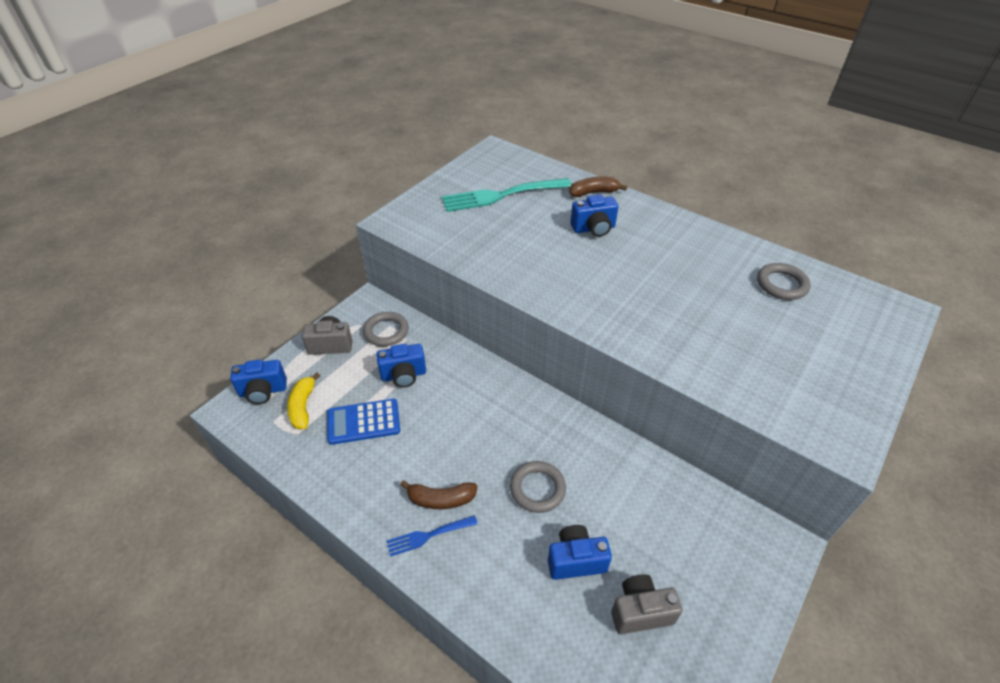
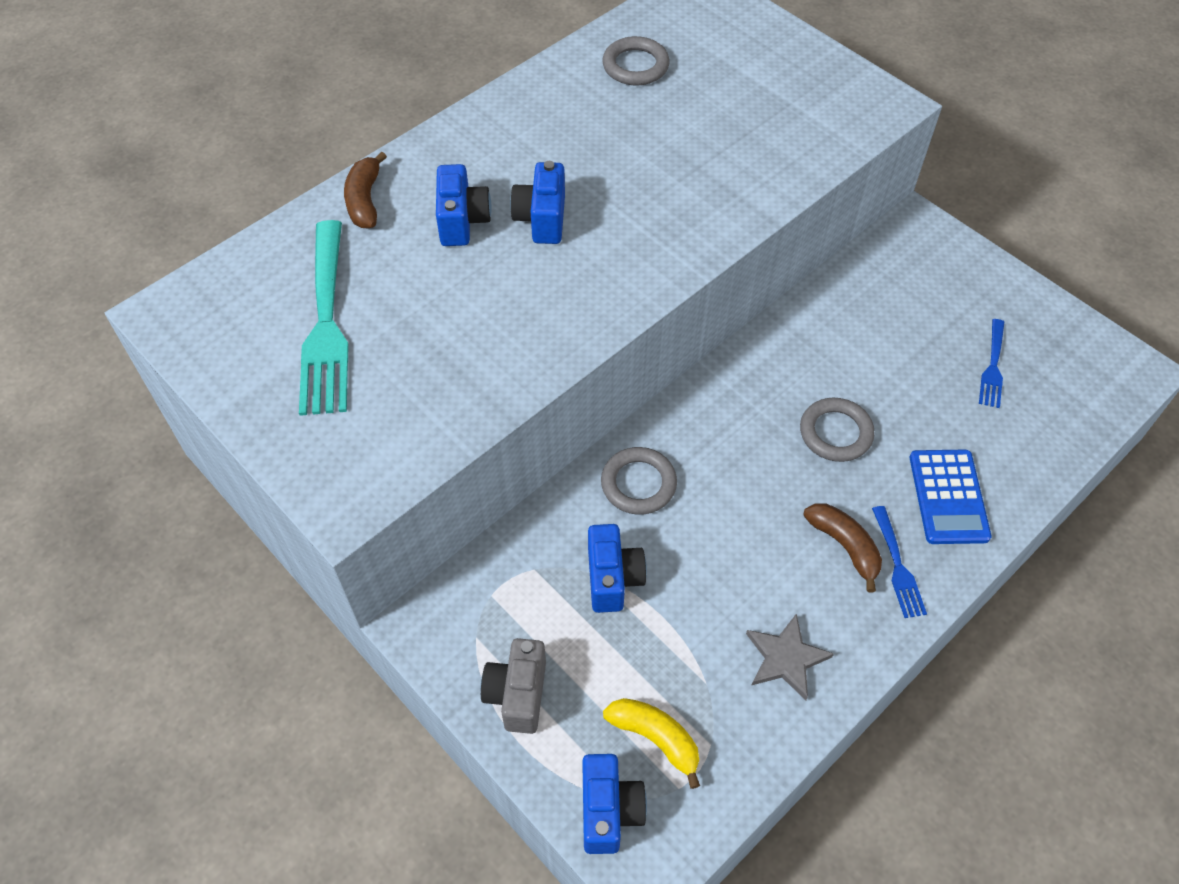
camera: 80 degrees left, 10 degrees up
yellow banana [287,372,320,429] -> yellow banana turned 150 degrees counterclockwise [603,698,700,789]
blue calculator [327,399,400,445] -> blue calculator moved to [910,450,991,544]
grey ring [363,312,408,346] -> grey ring moved to [601,447,677,515]
brown banana [400,480,478,509] -> brown banana turned 45 degrees counterclockwise [803,503,882,593]
blue camera [548,525,612,580] -> blue camera moved to [510,161,565,244]
grey camera [611,574,683,634] -> blue fork [979,319,1004,408]
none -> grey star [746,613,834,700]

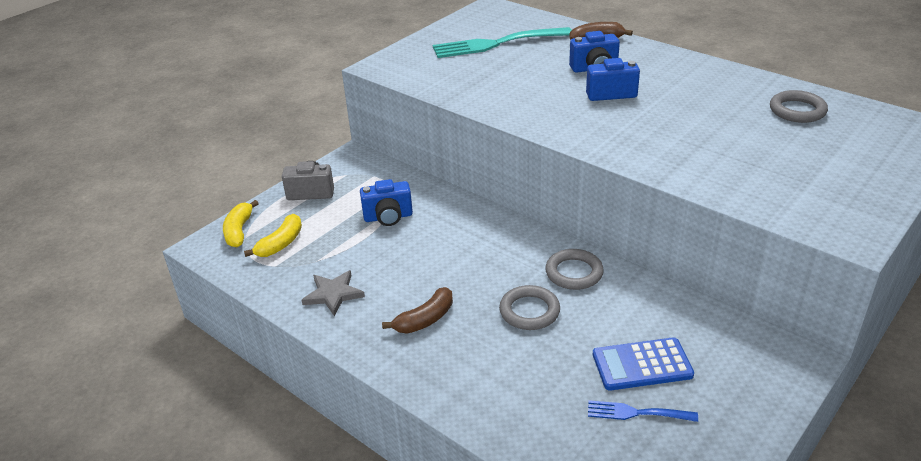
camera: 85 degrees right, 20 degrees down
blue camera [582,754,647,854] -> yellow banana [223,200,259,247]
grey ring [601,447,677,515] -> grey ring moved to [545,249,604,290]
blue fork [872,506,927,618] -> none
blue calculator [910,450,991,544] -> blue calculator moved to [593,337,694,391]

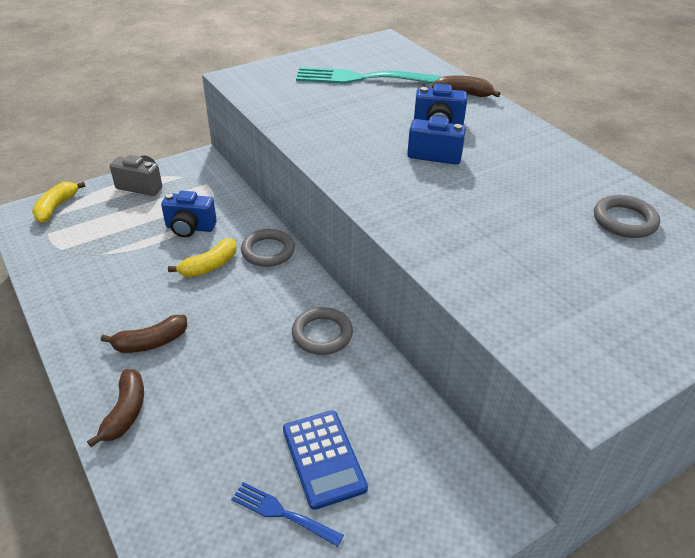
camera: 15 degrees right, 5 degrees up
yellow banana [244,214,302,257] -> yellow banana moved to [168,238,237,277]
grey star [301,270,365,316] -> none
grey ring [499,285,560,330] -> grey ring moved to [241,229,295,267]
blue calculator [593,337,694,391] -> blue calculator turned 120 degrees counterclockwise [283,410,368,510]
none -> brown banana [87,369,144,447]

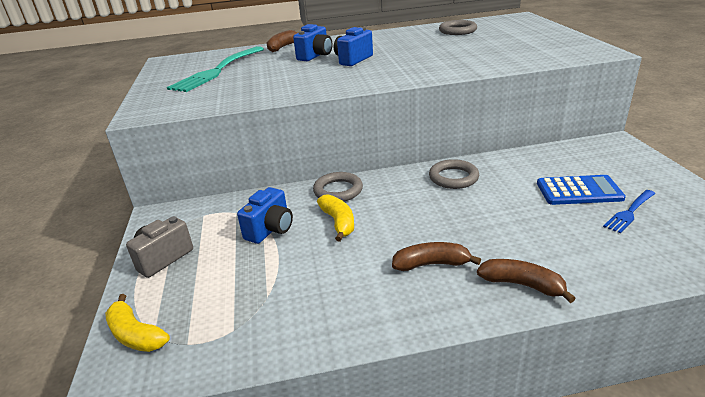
camera: 65 degrees left, 10 degrees down
brown banana [101,315,187,353] -> brown banana turned 90 degrees counterclockwise [392,242,481,271]

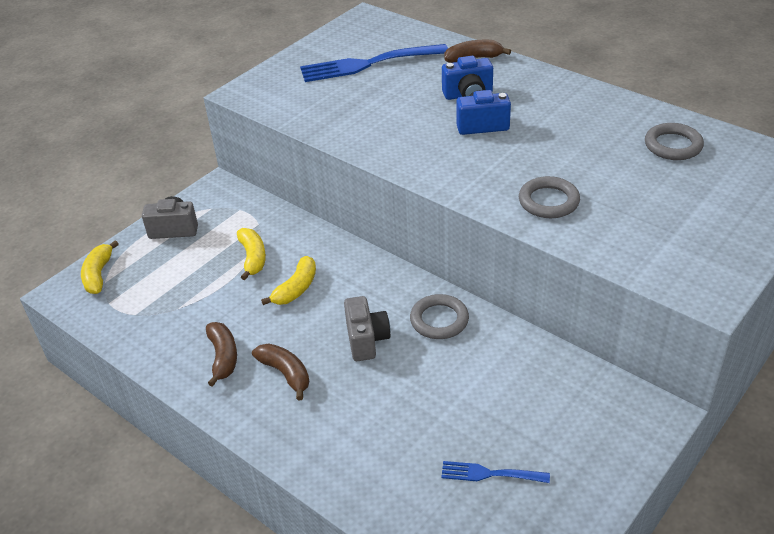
camera: 50 degrees right, 10 degrees up
turquoise fork [167,46,264,92] -> blue fork [300,44,448,82]
blue camera [237,187,293,244] -> yellow banana [237,228,266,280]
grey ring [313,172,363,201] -> grey ring moved to [519,176,580,218]
brown banana [477,259,576,303] -> brown banana moved to [206,322,237,387]
blue calculator [537,175,626,205] -> none
none -> grey camera [344,296,391,361]

